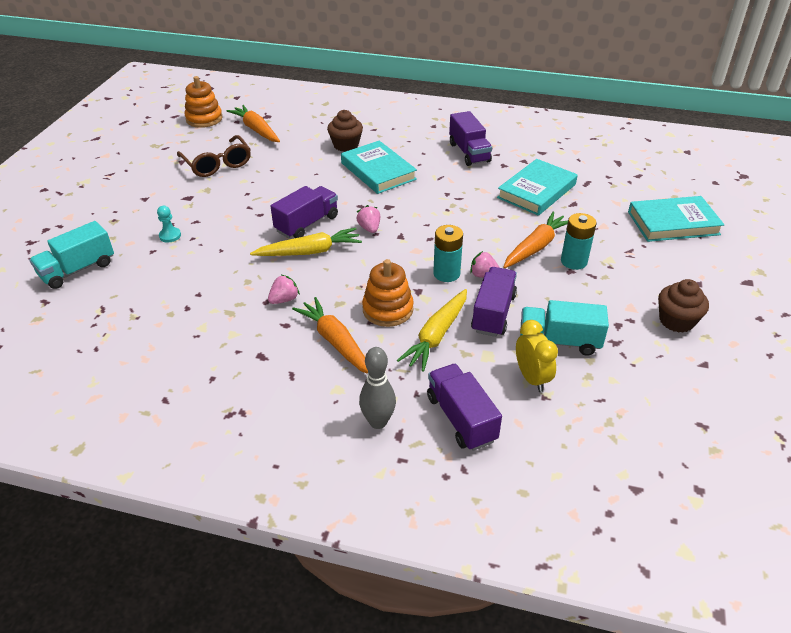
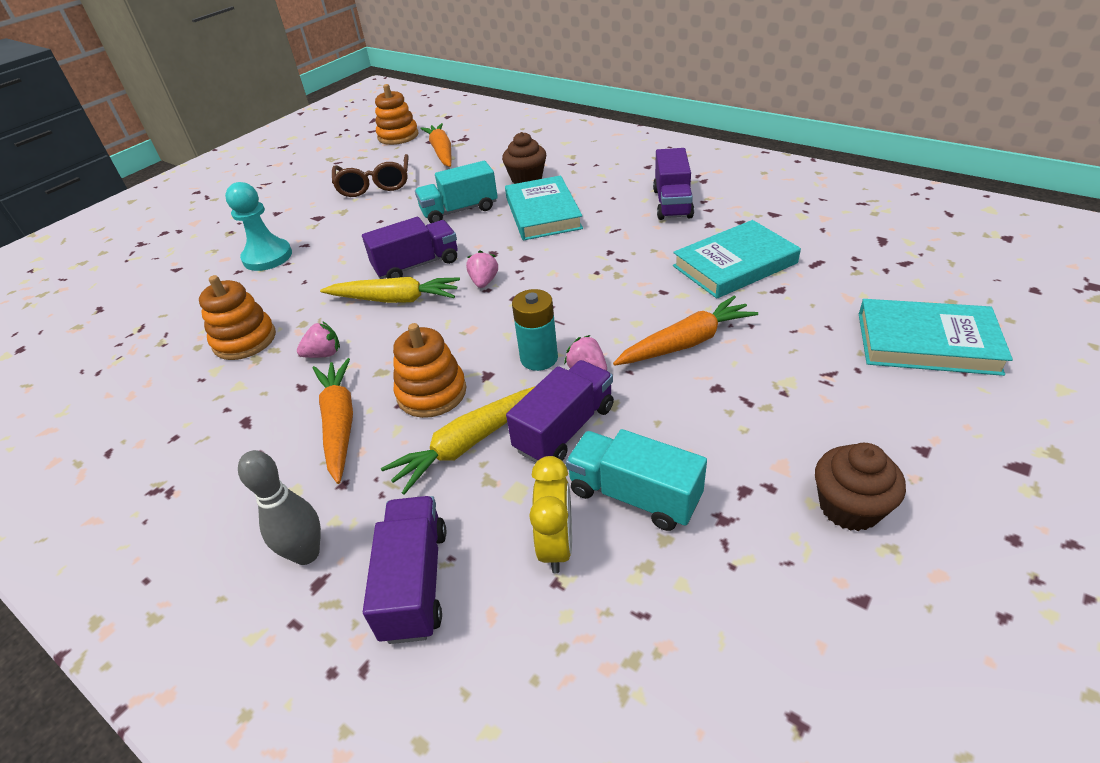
camera: 25 degrees right, 0 degrees up
turquoise truck [29,221,114,289] -> turquoise truck moved to [415,161,498,223]
turquoise pawn [157,206,181,243] -> turquoise pawn [225,182,292,271], size x1.92
turquoise battery [561,213,597,270] -> none
none -> orange stacking toy [199,275,276,360]

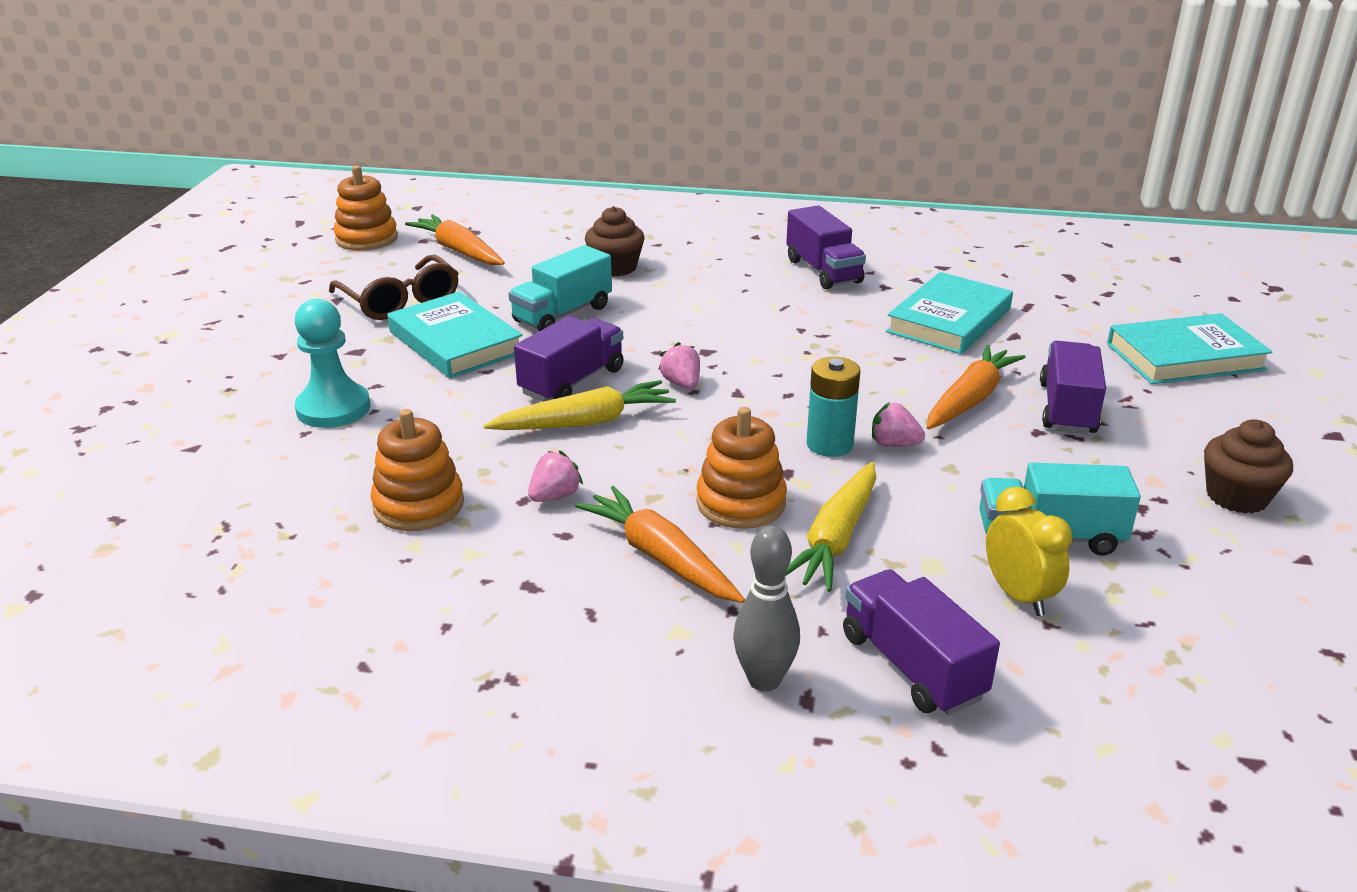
camera: 30 degrees left, 10 degrees down
turquoise book [505,175,583,240] -> turquoise book moved to [387,291,523,378]
purple truck [506,360,614,463] -> purple truck moved to [1040,341,1106,434]

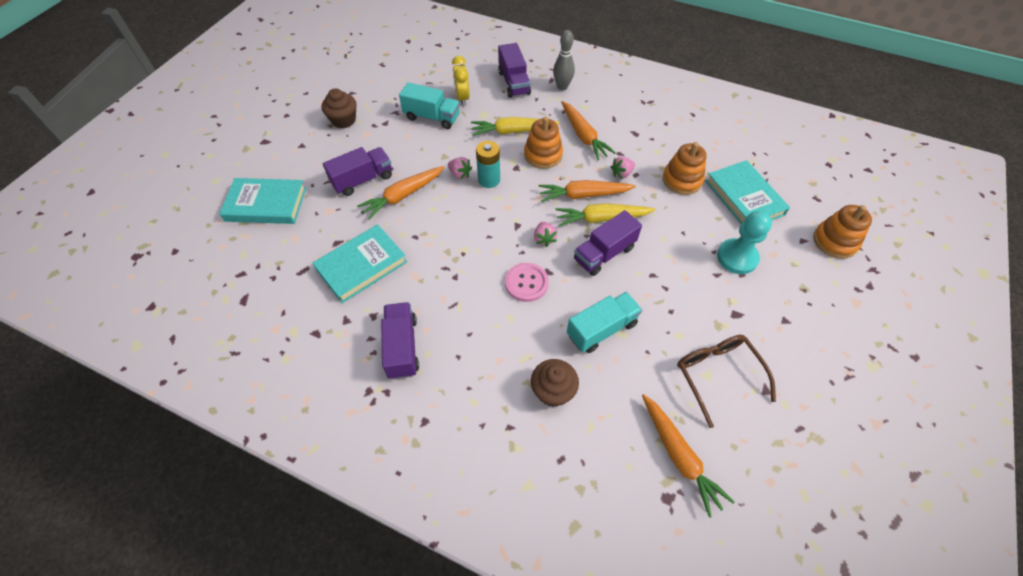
camera: 165 degrees left, 25 degrees up
orange stacking toy [334,165,398,251] -> orange stacking toy moved to [813,205,872,259]
turquoise book [387,291,523,378] -> turquoise book moved to [705,160,790,224]
yellow carrot [785,462,877,592] -> yellow carrot turned 135 degrees counterclockwise [471,117,560,136]
purple truck [1040,341,1106,434] -> purple truck turned 150 degrees counterclockwise [323,147,392,196]
none -> pink button [505,263,549,302]
none -> orange carrot [539,180,636,202]

